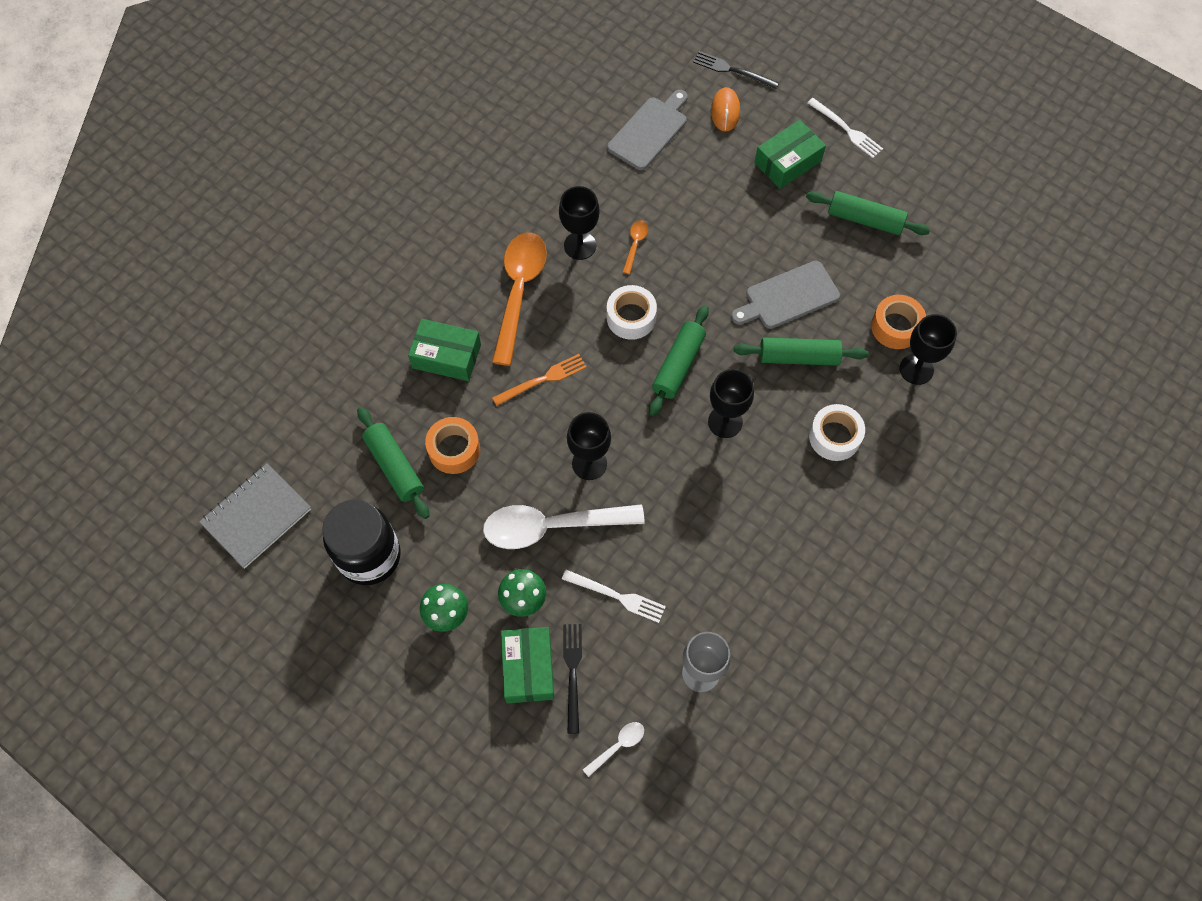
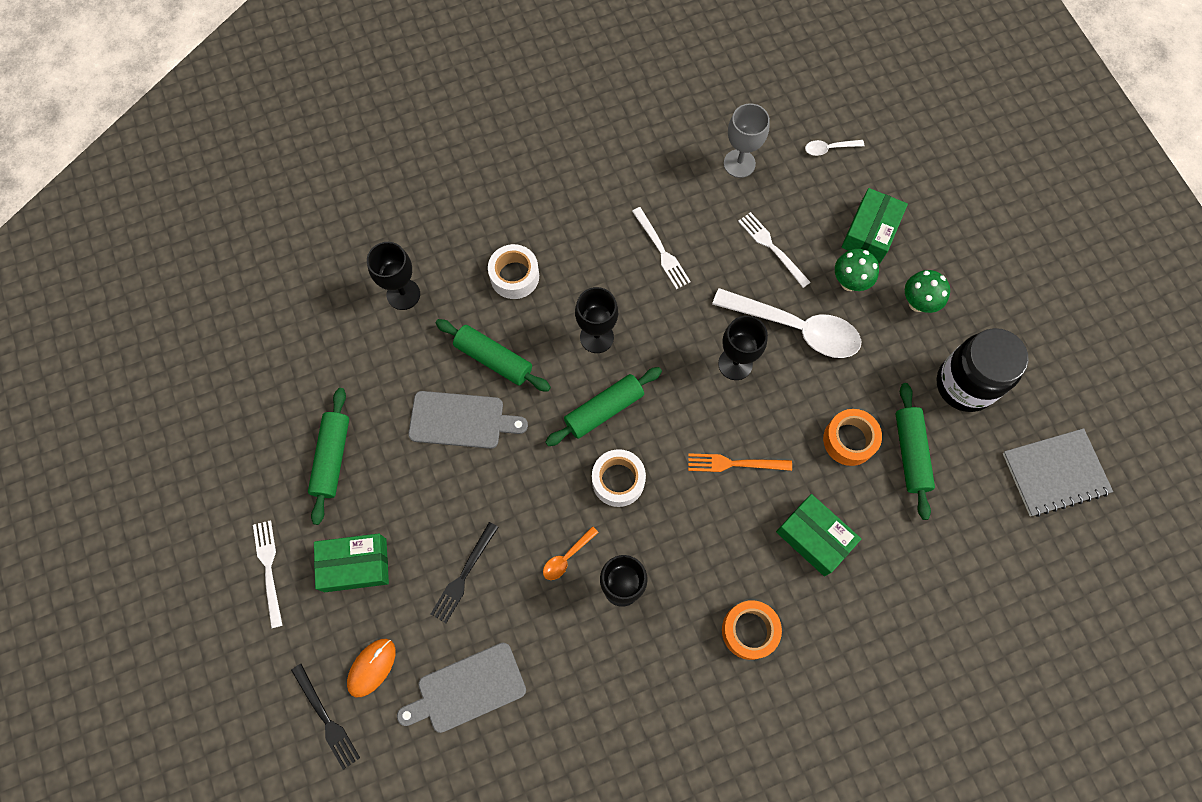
camera: 150 degrees left, 5 degrees up
orange spoon [492,233,547,366] -> none
black fork [563,624,582,734] -> black fork moved to [431,522,498,623]
green rolling pin [806,191,930,235] -> green rolling pin turned 45 degrees clockwise [308,388,349,525]
orange tape [871,295,926,349] -> orange tape moved to [722,600,782,660]
none -> white fork [632,207,691,289]

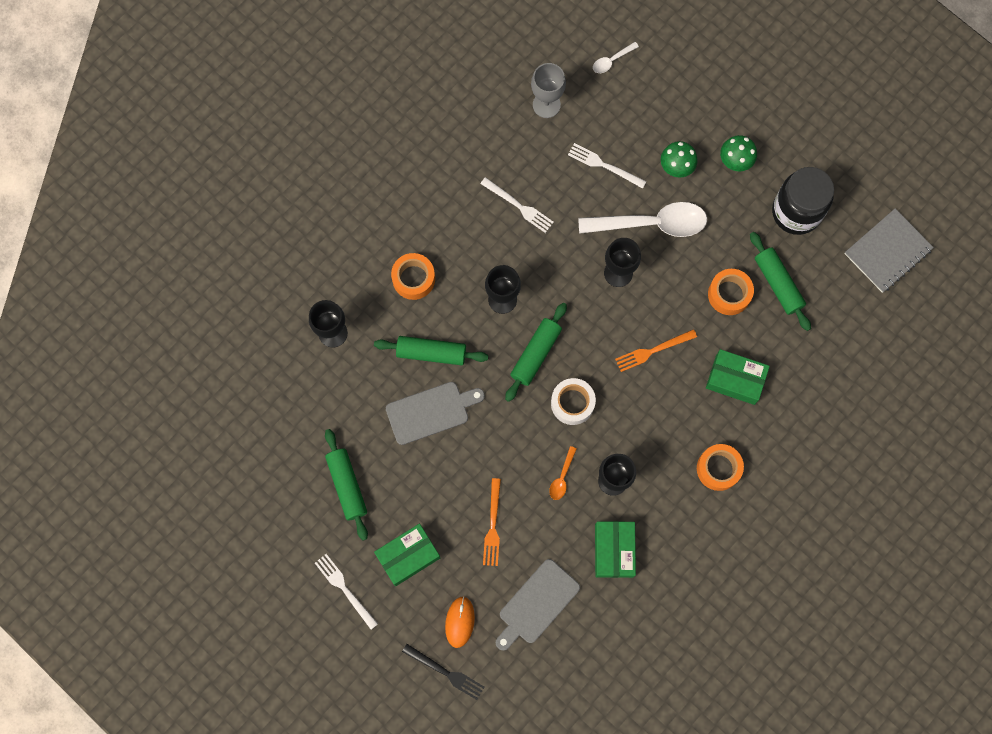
camera: 25 degrees left, 5 degrees up
black fork [431,522,498,623] -> orange fork [483,478,501,566]
white tape [488,244,539,299] -> orange tape [391,253,435,300]
green box [841,188,908,263] -> green box moved to [595,521,636,578]

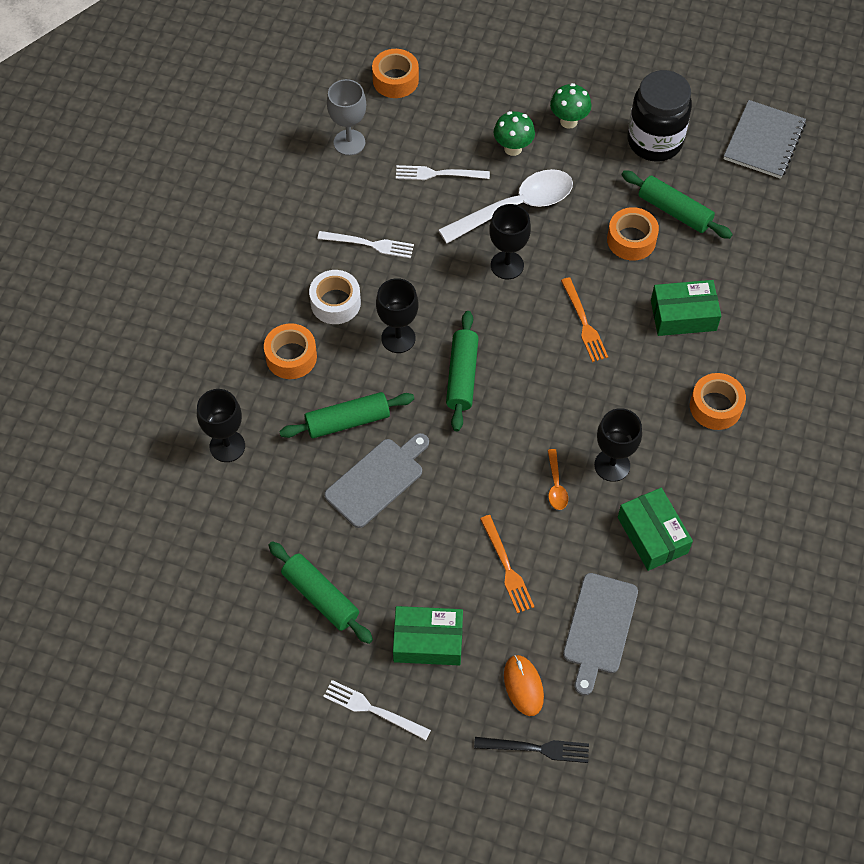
camera: 25 degrees left, 15 degrees down
green box [374,524,440,586] -> green box turned 60 degrees clockwise [393,606,463,665]
white tape [551,378,596,425] -> white tape moved to [309,270,361,324]
white spoon [593,42,639,73] -> orange tape [372,49,419,98]
orange fork [615,329,697,372] -> orange fork turned 60 degrees counterclockwise [561,277,608,362]

